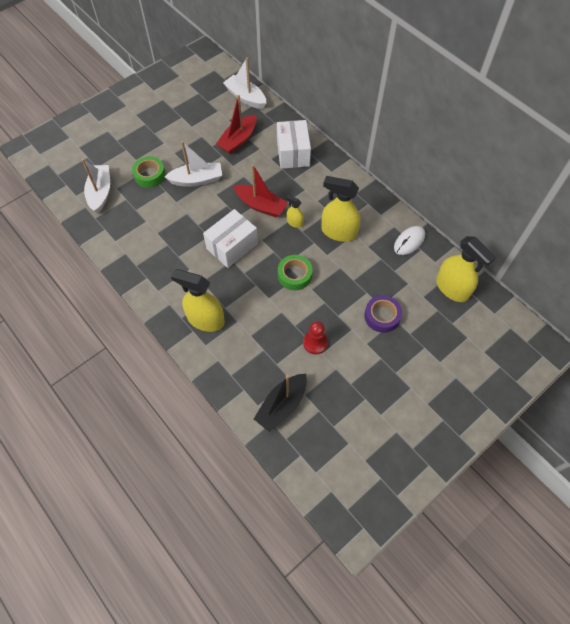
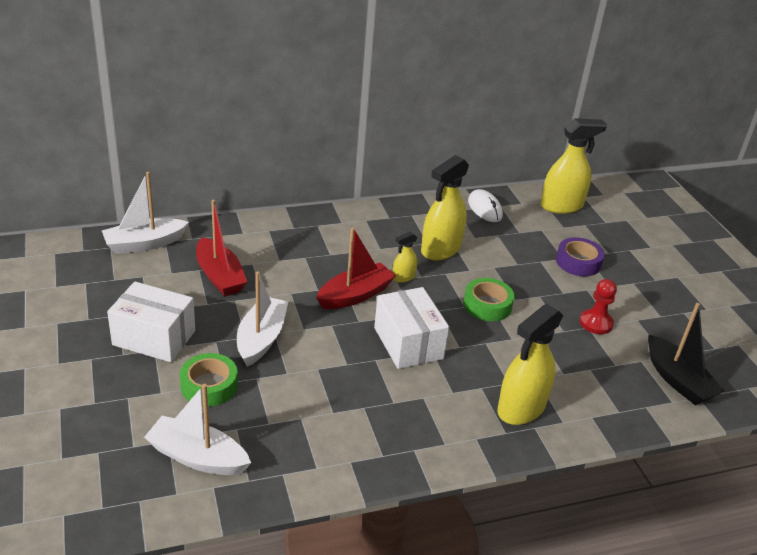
camera: 70 degrees left, 25 degrees down
white box [277,120,311,169] -> white box moved to [107,282,195,362]

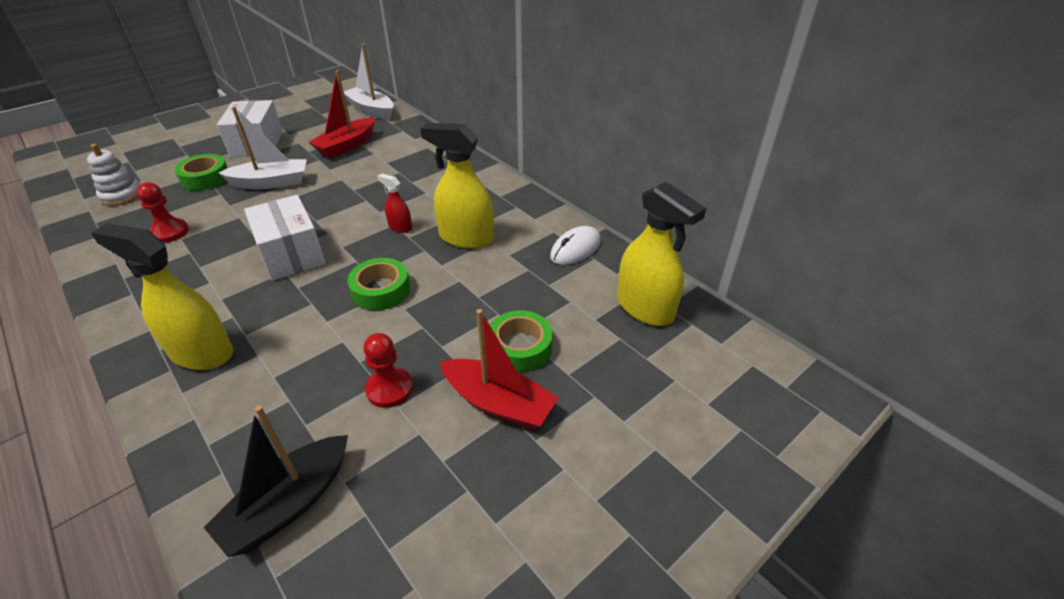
camera: 70 degrees right, 5 degrees up
white boat [144,384,251,475] -> white stacking toy [87,144,140,206]
red boat [316,227,396,309] -> red boat moved to [440,309,559,430]
white box [374,287,449,369] -> white box turned 75 degrees counterclockwise [244,195,326,281]
yellow spray bottle [393,231,417,283] -> red spray bottle [377,173,412,233]
purple tape [556,237,604,276] -> green tape [490,310,553,372]
none -> red pawn [136,182,189,243]

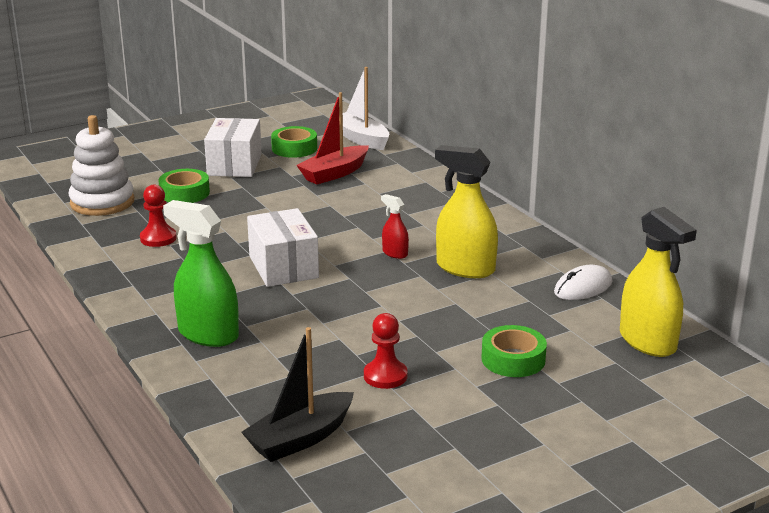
camera: 10 degrees right, 15 degrees down
white stacking toy [87,144,140,206] -> white stacking toy [69,115,134,216], size x1.55
yellow spray bottle [91,223,233,370] -> green spray bottle [163,200,239,347]
white boat [218,107,307,189] -> none
green tape [347,258,410,310] -> green tape moved to [271,126,317,158]
red boat [440,309,559,430] -> none

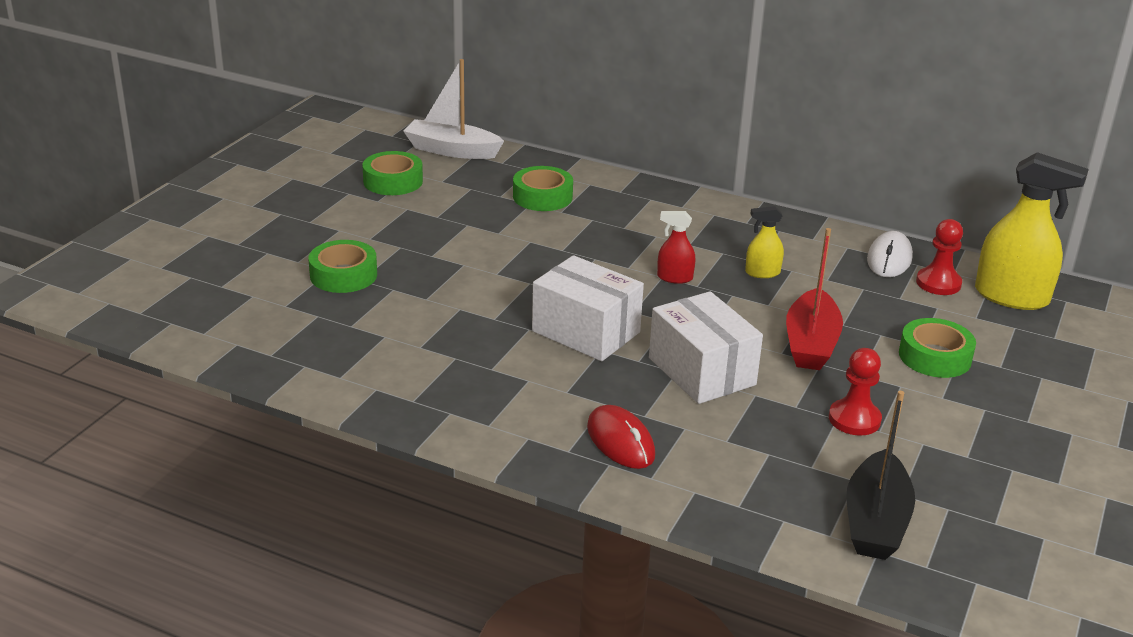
camera: 35 degrees left, 5 degrees up
white stacking toy [69,115,134,216] -> none
red pawn [140,185,177,247] -> red pawn moved to [916,219,963,295]
green spray bottle [163,200,239,347] -> red mouse [587,405,655,469]
white box [204,118,262,177] -> white box moved to [649,291,763,404]
red boat [297,92,369,185] -> red boat moved to [786,228,843,370]
yellow spray bottle [435,145,498,278] -> yellow spray bottle [745,206,784,278], size x0.49
none -> green tape [513,166,573,211]

